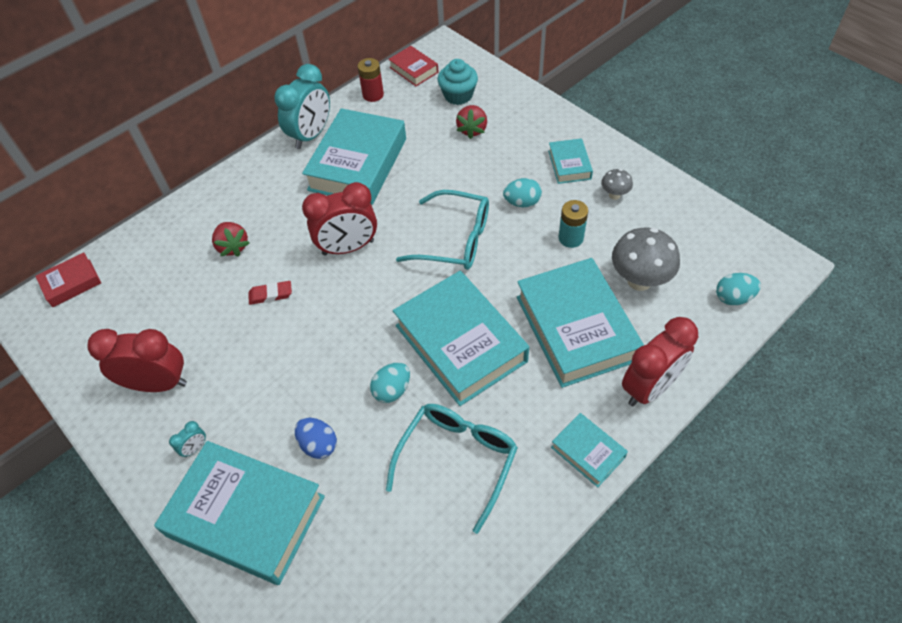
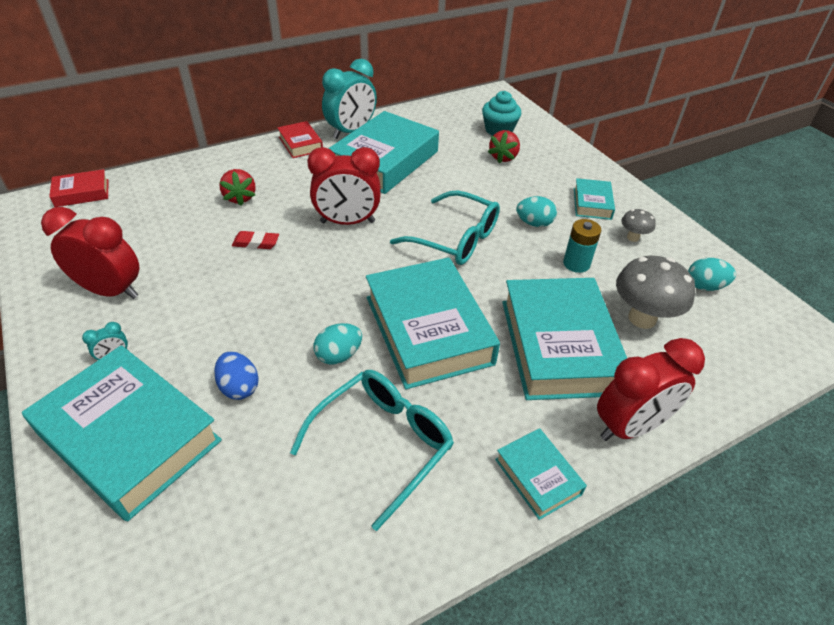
camera: 10 degrees right, 10 degrees down
red battery [357,58,384,102] -> none
red book [388,46,438,86] -> red book moved to [277,121,323,158]
turquoise egg [716,273,761,305] -> turquoise egg moved to [688,258,736,291]

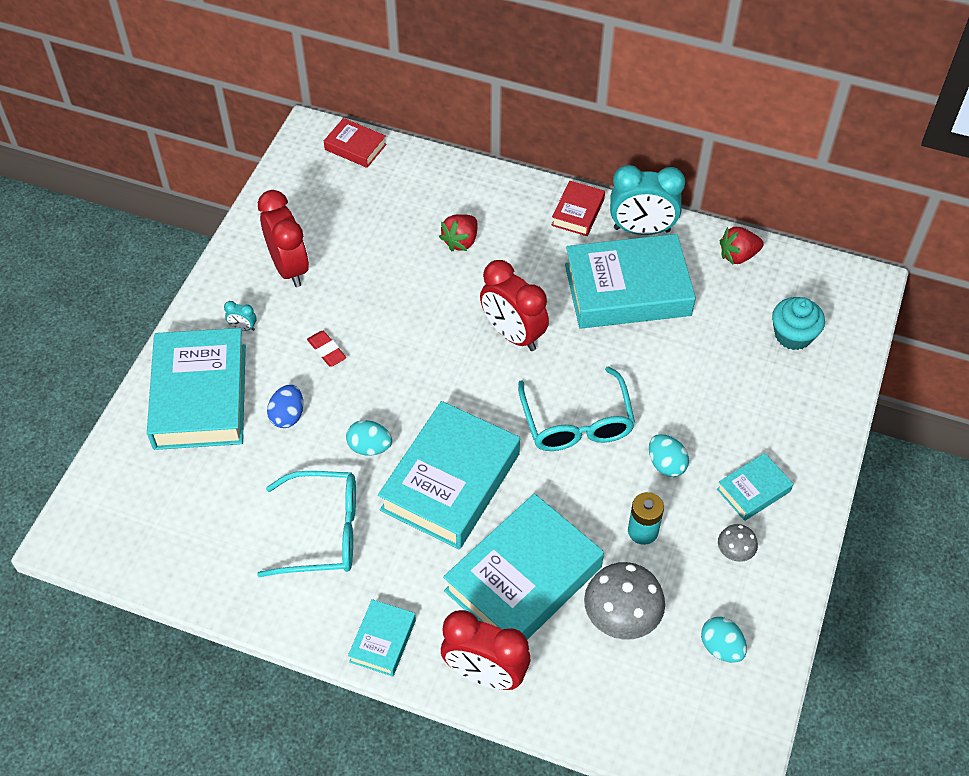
camera: 50 degrees right, 10 degrees up
red eraser [232,231,279,249] -> red eraser moved to [307,331,346,367]
red strawberry [488,130,520,163] -> red strawberry moved to [720,227,764,264]

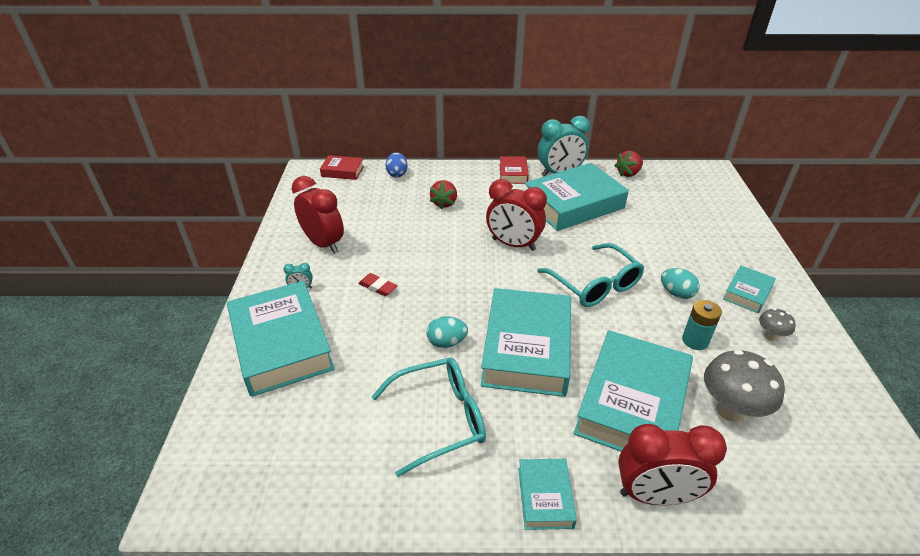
camera: 20 degrees left, 15 degrees down
blue egg [267,385,303,428] -> blue egg moved to [386,152,408,177]
turquoise egg [701,617,747,663] -> none
turquoise cupcake [772,297,825,350] -> none

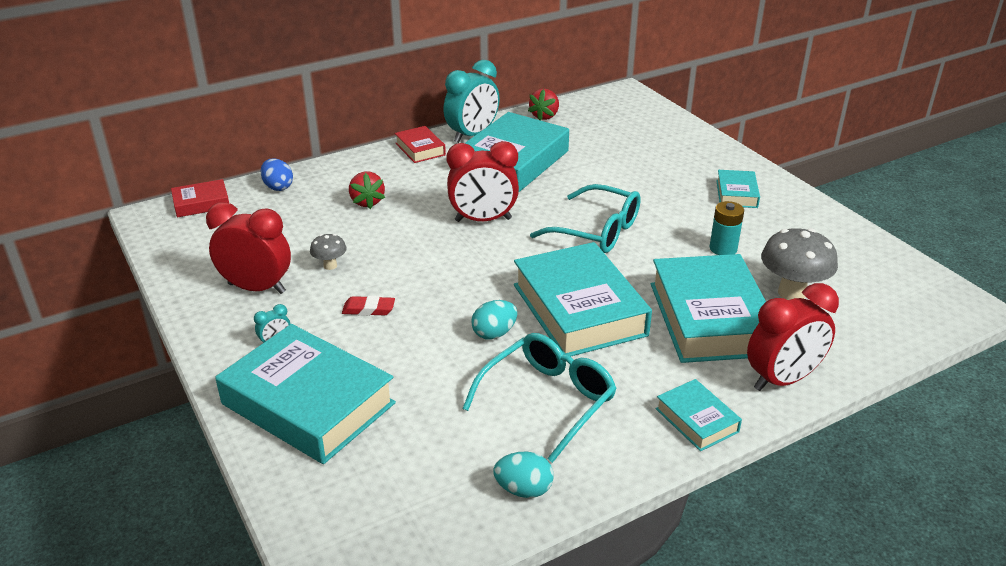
camera: 30 degrees left, 5 degrees down
turquoise egg [661,268,699,299] -> turquoise egg moved to [493,452,553,498]
grey mushroom [759,308,796,341] -> grey mushroom moved to [310,234,347,270]

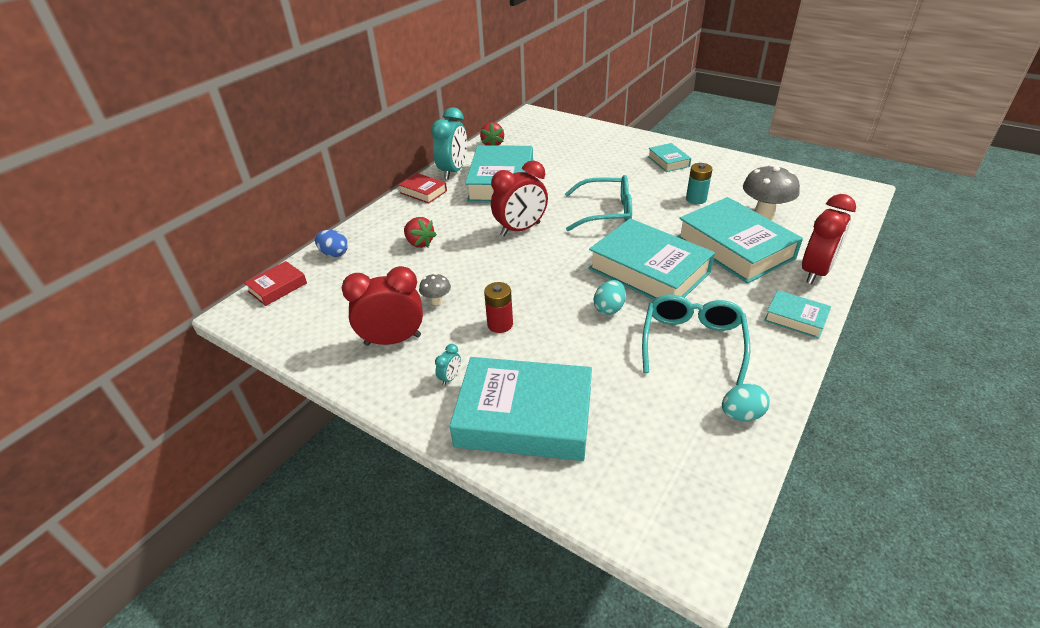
camera: 25 degrees left, 5 degrees up
red eraser [342,296,395,316] -> red battery [484,282,513,333]

